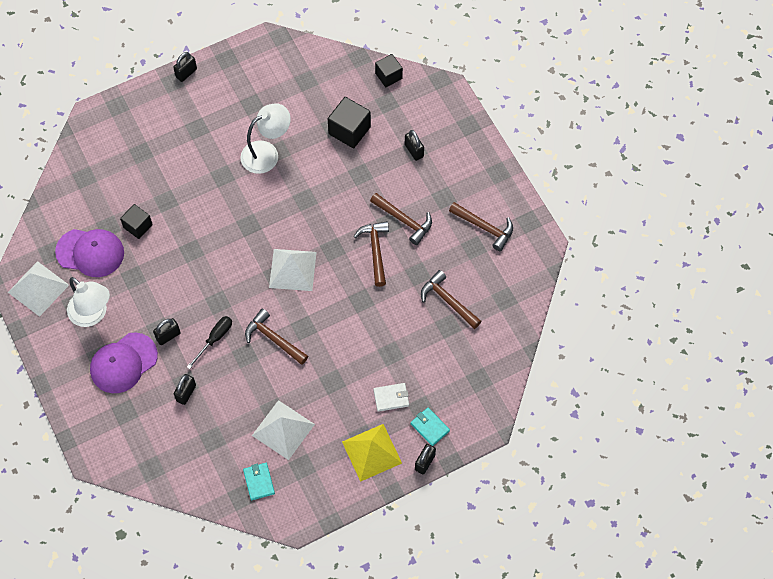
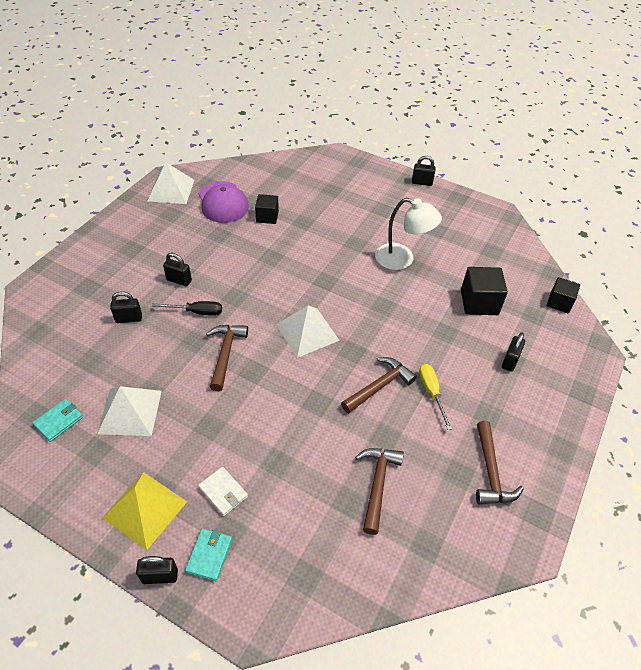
camera: 55 degrees right, 15 degrees down
white lamp [67,277,110,327] -> none
purple cap [90,332,158,393] -> none
brown hammer [370,193,432,245] -> yellow screwdriver [419,364,452,430]

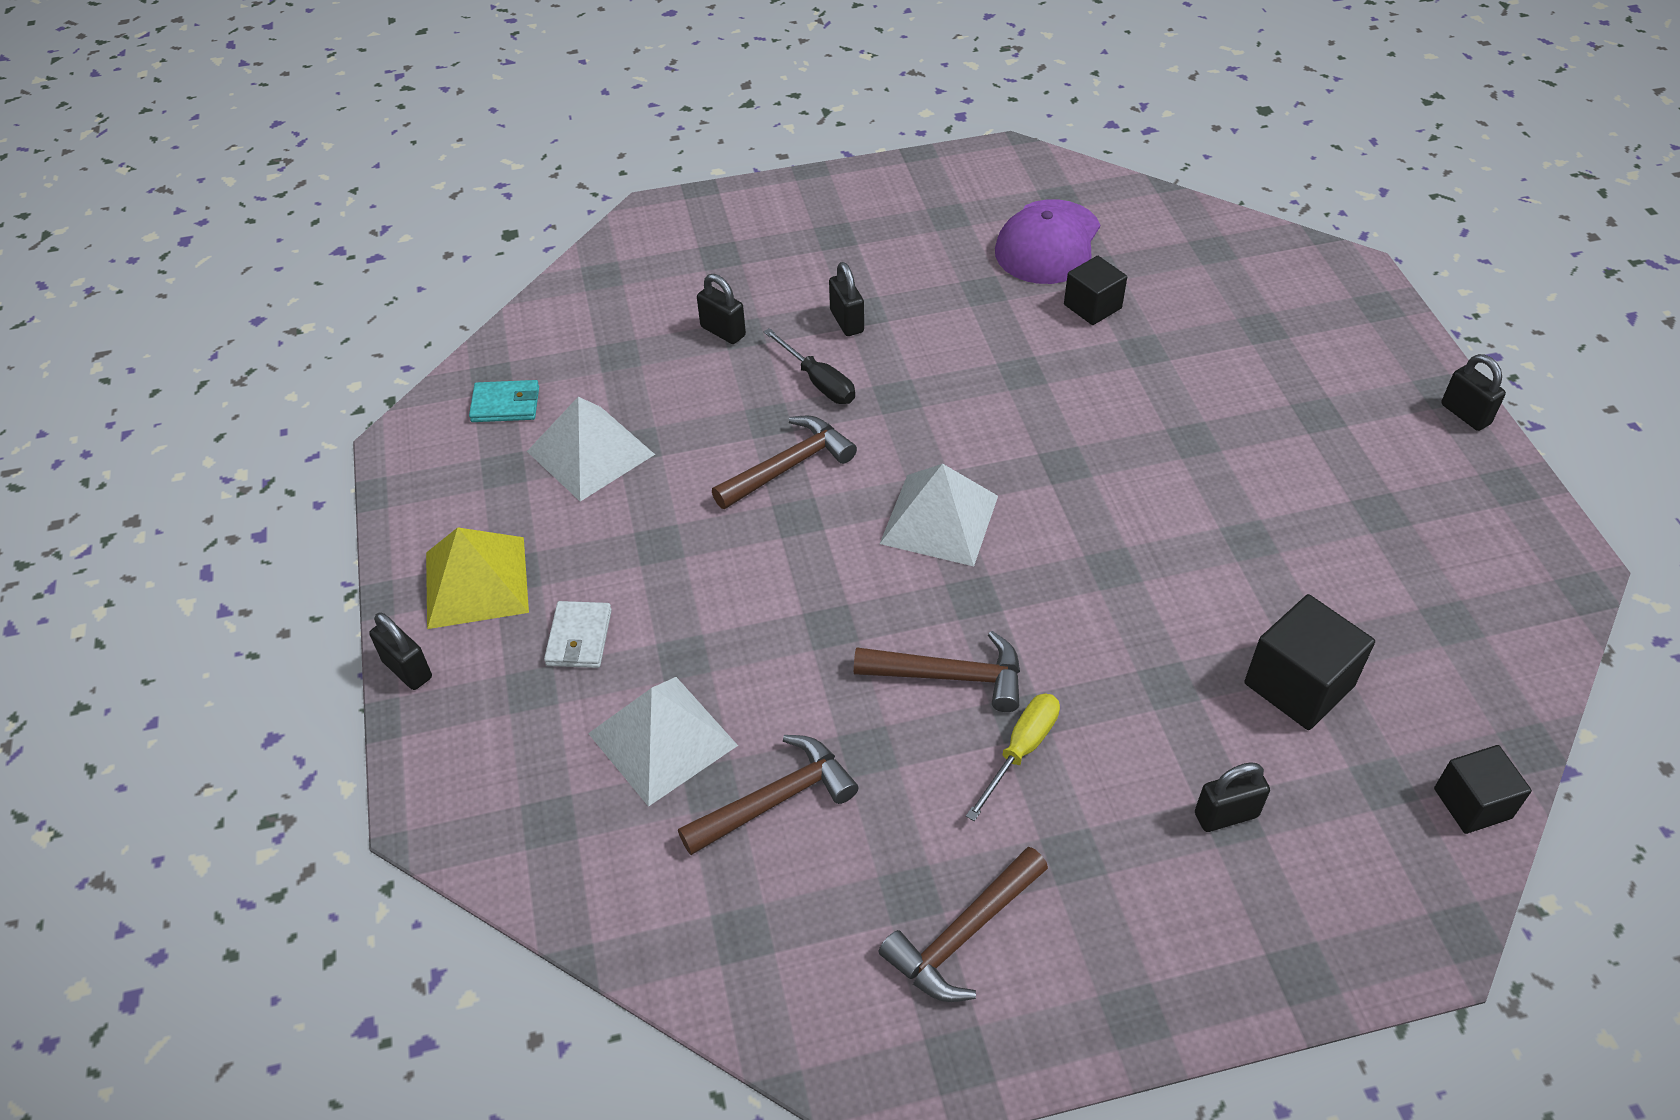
camera: 50 degrees right, 0 degrees up
white pyramid [147,162,194,204] -> white pyramid moved to [588,677,738,807]
turquoise wallet [185,528,232,581] -> none
white lamp [375,198,442,270] -> none

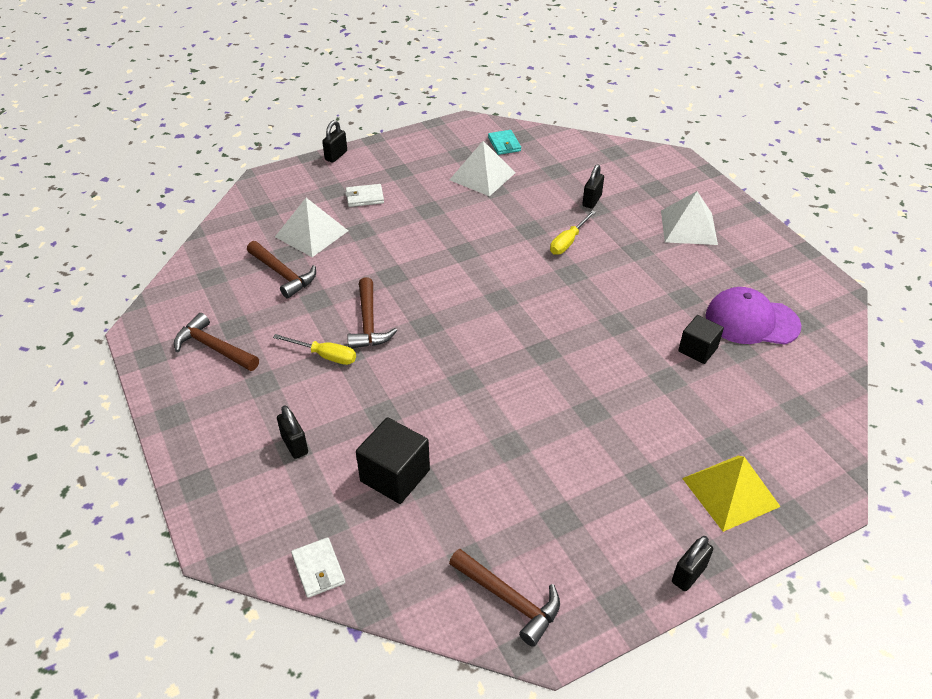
camera: 75 degrees right, 5 degrees down
yellow pyramid [426,527,529,629] -> yellow pyramid moved to [682,456,781,532]
brown hammer [712,416,857,509] -> brown hammer moved to [449,549,560,647]
black screwdriver [764,328,855,404] -> yellow screwdriver [550,210,596,255]
black padlock [829,262,864,336] -> none
white pyramid [880,464,998,566] -> white pyramid moved to [661,191,718,245]
black cube [1434,745,1532,834] -> white wallet [291,537,345,598]

